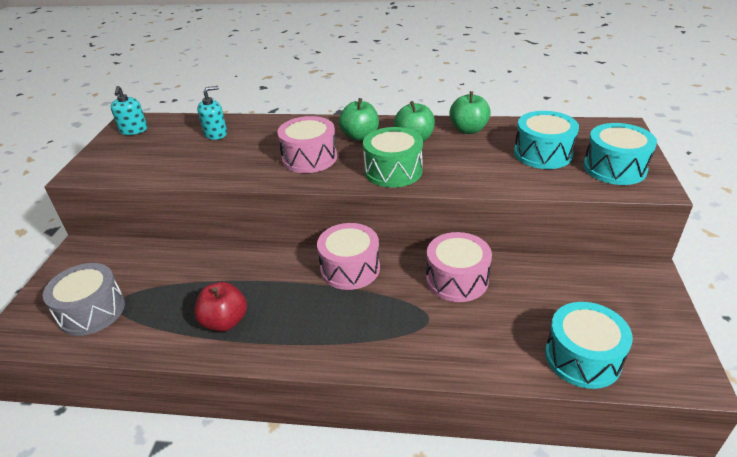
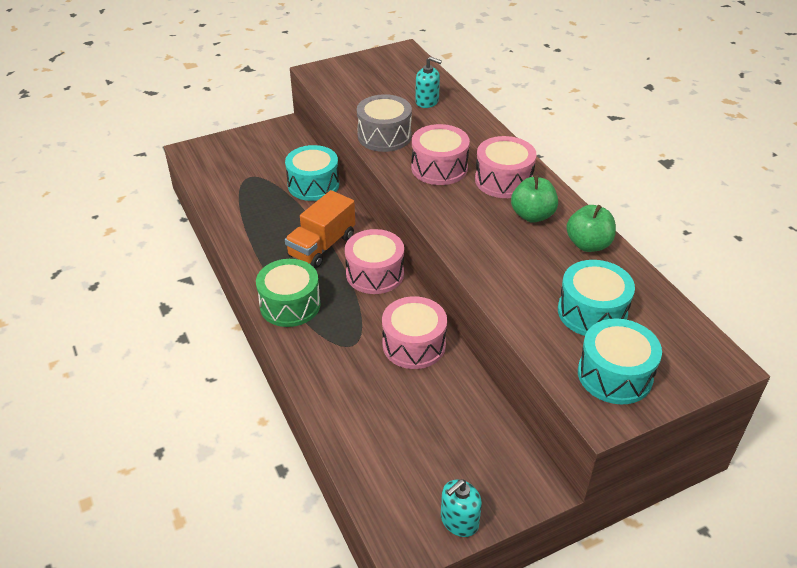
camera: 55 degrees right, 5 degrees up
grey drum [43,263,125,336] -> grey drum moved to [357,94,412,152]
turquoise soap dispenser [111,86,147,135] -> turquoise soap dispenser moved to [441,479,482,537]
red apple [194,282,247,332] -> none
green apple [339,98,379,141] -> pink drum [475,136,537,198]
green drum [363,127,423,188] -> green drum moved to [256,259,321,327]
turquoise drum [545,302,633,389] -> turquoise drum moved to [285,145,339,201]
none -> orange truck [285,190,355,268]

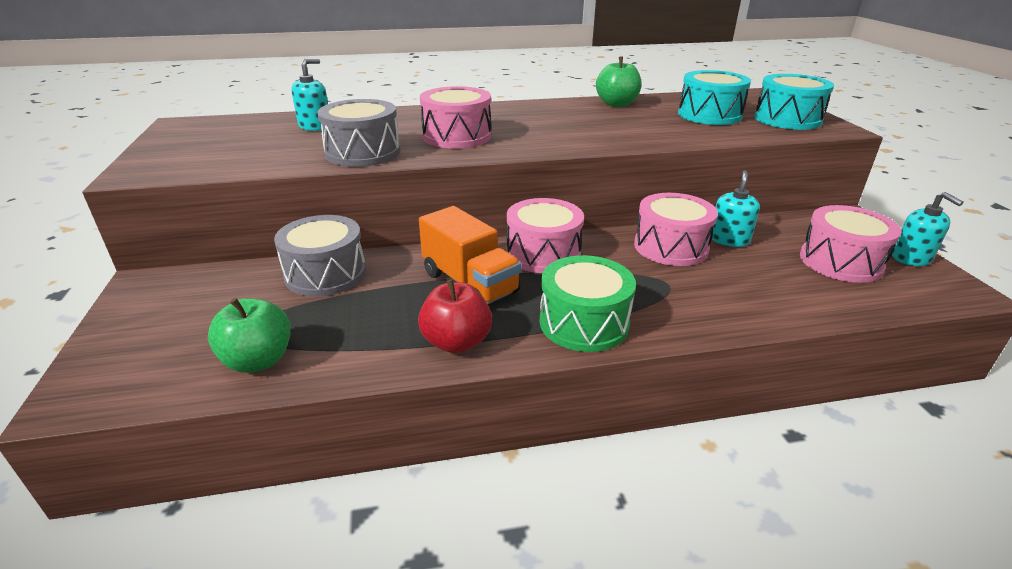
camera: 75 degrees left, 10 degrees down
turquoise drum [285,145,339,201] -> grey drum [274,215,366,297]
pink drum [475,136,537,198] -> pink drum moved to [800,205,901,283]
green apple [511,176,558,223] -> green apple moved to [208,298,291,373]
none -> red apple [418,279,492,353]
none -> turquoise soap dispenser [712,170,760,247]

